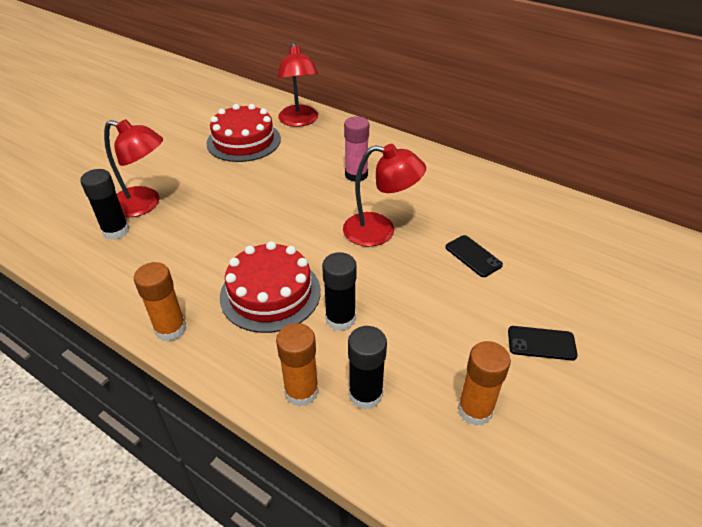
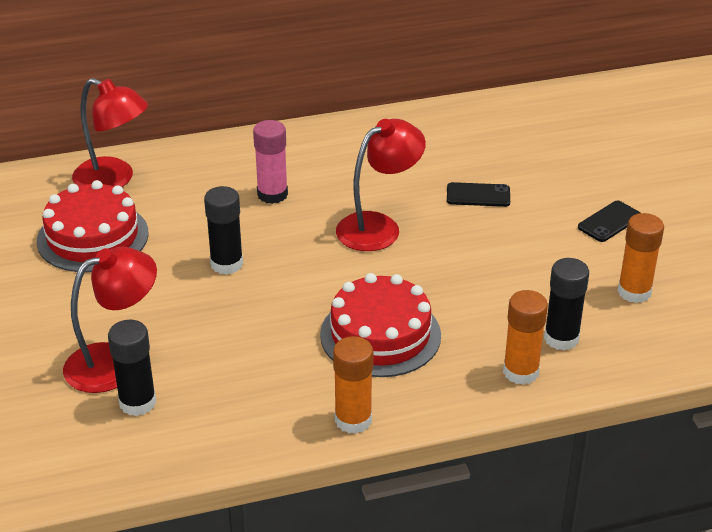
camera: 50 degrees left, 5 degrees down
black glue stick [322,252,357,331] -> black glue stick moved to [204,186,243,275]

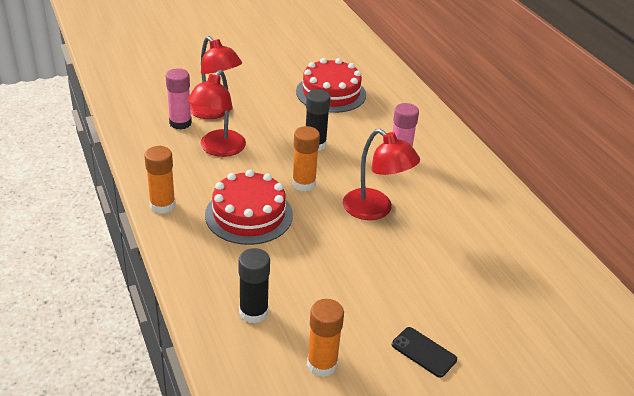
camera: 80 degrees right, 0 degrees up
red lamp [72,78,148,187] -> red lamp moved to [187,70,246,157]
black glue stick [108,320,156,416] -> pink glue stick [166,68,192,130]
black phone [447,182,510,207] -> none
orange glue stick [503,290,548,385] -> orange glue stick moved to [292,126,320,191]

